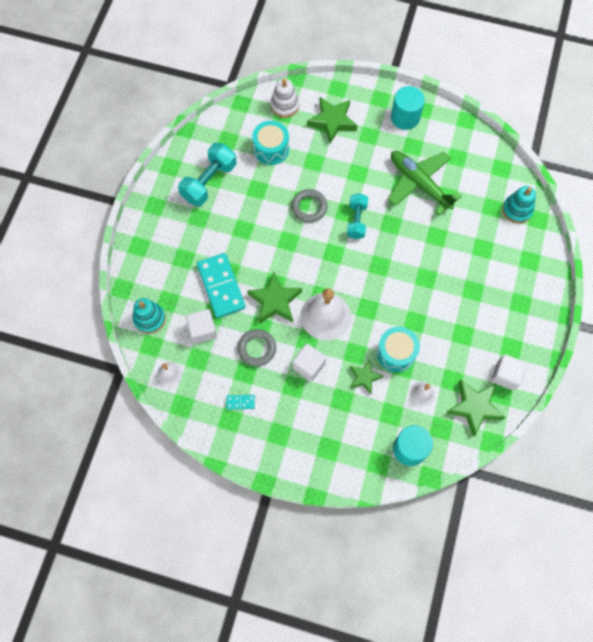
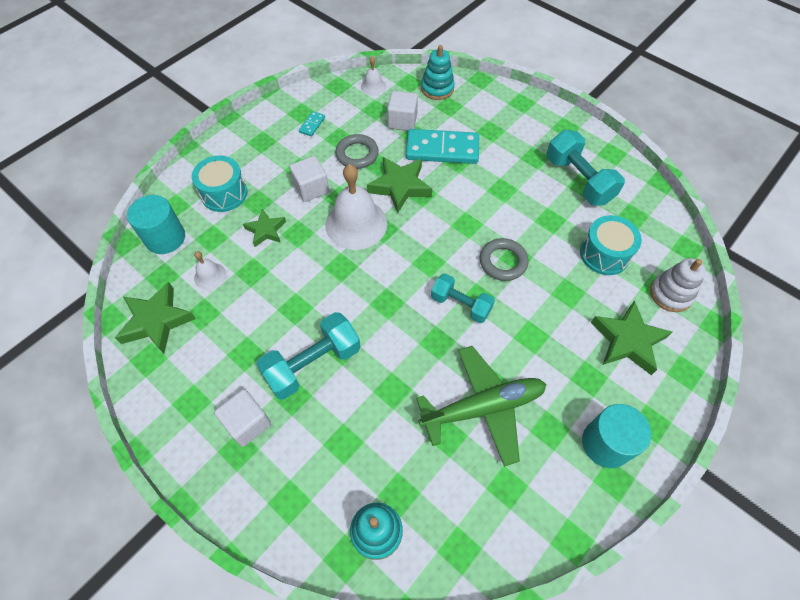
camera: 115 degrees right, 10 degrees down
turquoise drum [377,327,420,372] -> turquoise drum moved to [192,156,248,212]
white cube [491,354,527,390] -> white cube moved to [214,389,271,447]
none -> turquoise dumbbell [256,312,361,400]

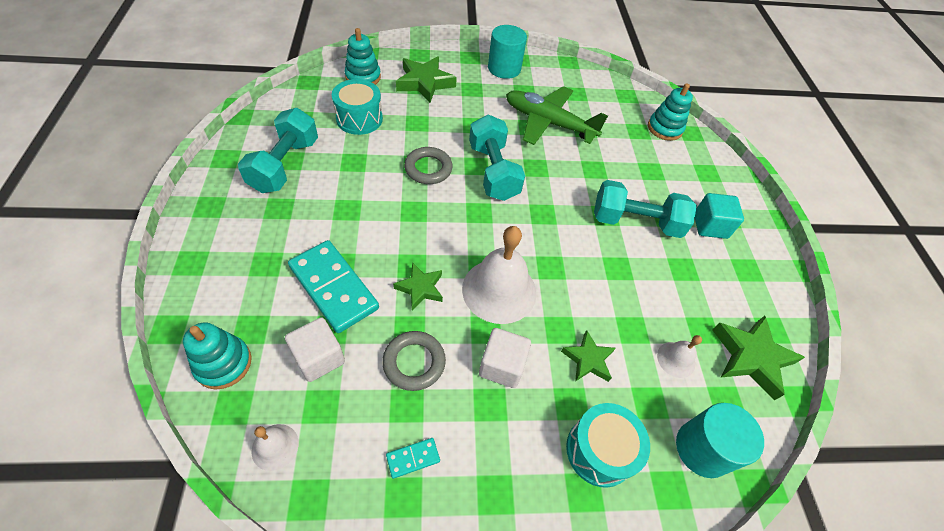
camera: 140 degrees left, 5 degrees down
white cube [214,389,271,447] -> turquoise cube [695,193,744,239]
green star [367,157,432,213] -> green star [393,262,443,310], size x0.62
turquoise dumbbell [431,273,495,323] -> turquoise dumbbell [469,115,525,201], size x1.52
white stacking toy [650,258,706,312] -> turquoise stacking toy [345,28,381,85]

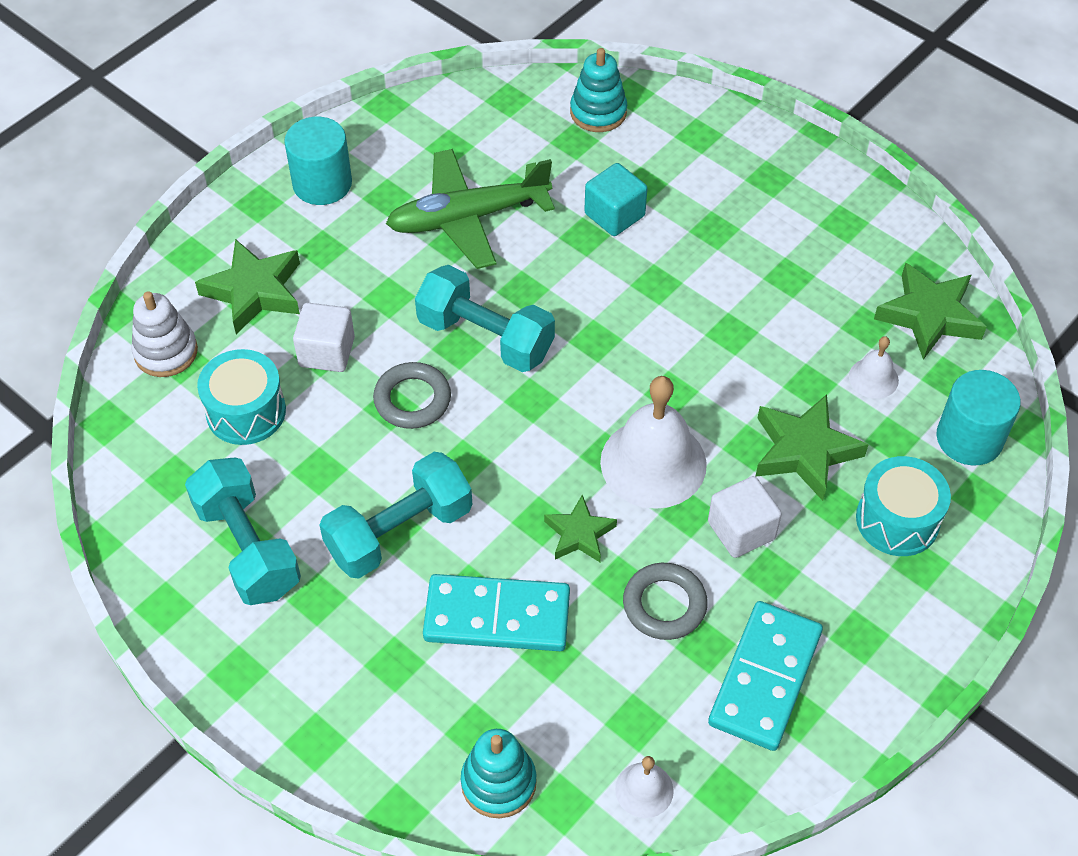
camera: 40 degrees left, 0 degrees up
white cube [285,317,345,382] -> white cube moved to [293,303,355,372]
turquoise stacking toy [345,28,381,85] -> white stacking toy [131,291,198,377]
turquoise domino [386,438,440,479] -> turquoise domino [708,601,823,751], size x2.34
green star [561,330,616,382] -> green star [755,394,869,501], size x1.61
turquoise dumbbell [594,180,697,238] -> turquoise dumbbell moved to [319,452,472,579]
turquoise cube [695,193,744,239] -> turquoise cube moved to [584,163,648,236]

